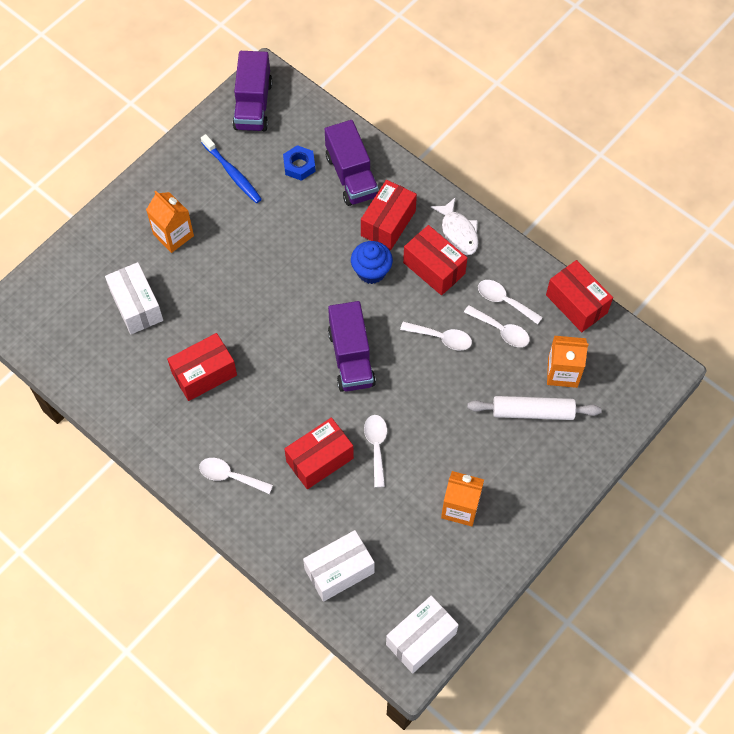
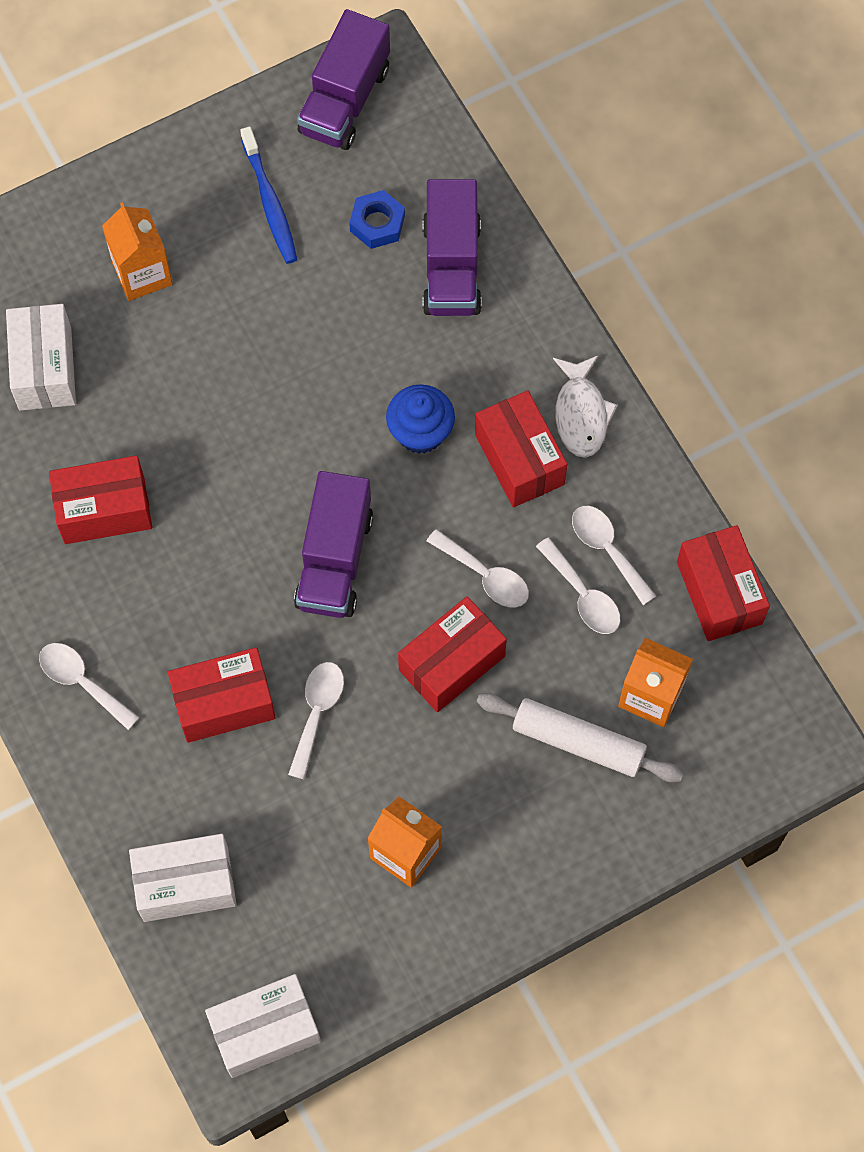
camera: 20 degrees right, 5 degrees up
red box [361,180,417,250] -> red box moved to [398,596,507,712]

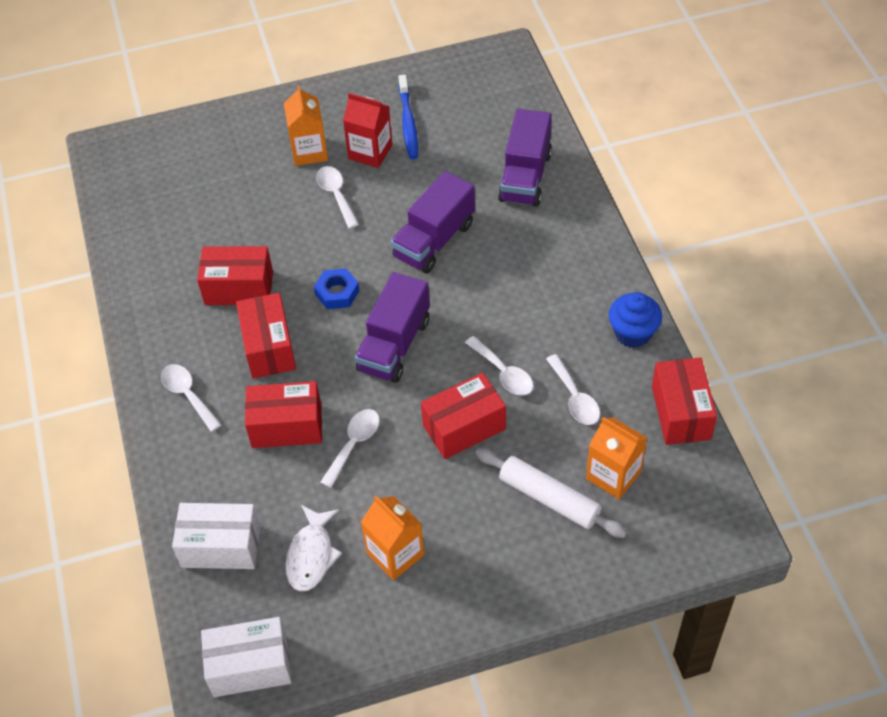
camera: 15 degrees right, 15 degrees down
white box [6,304,76,411] -> none
purple truck [297,9,390,150] -> purple truck moved to [391,171,475,273]
blue nut [349,190,405,249] -> blue nut moved to [314,268,360,309]
blue cupcake [386,384,455,454] -> blue cupcake moved to [609,292,662,348]
red box [475,390,567,507] -> red box moved to [236,293,296,379]
white fish [553,355,618,458] -> white fish moved to [285,505,342,592]
white spoon [572,506,656,605] -> white spoon moved to [316,166,359,229]
none -> red carton [343,93,392,168]

